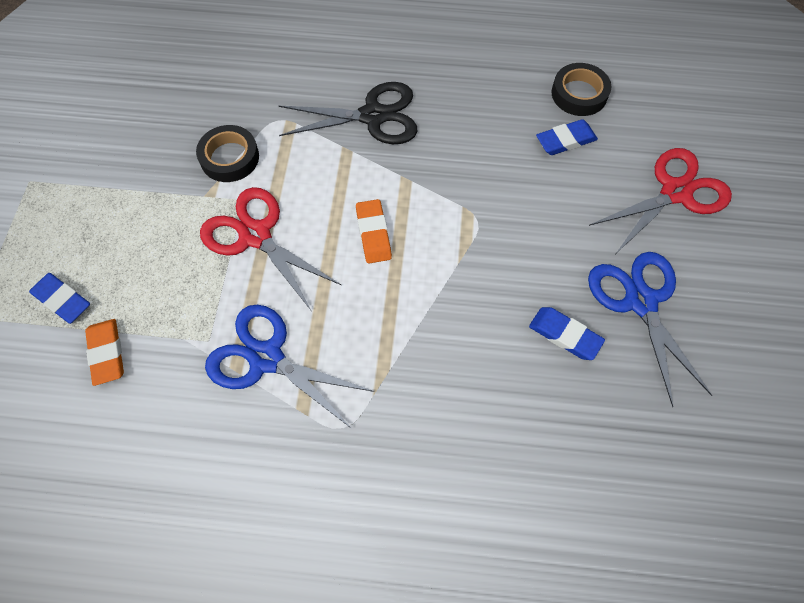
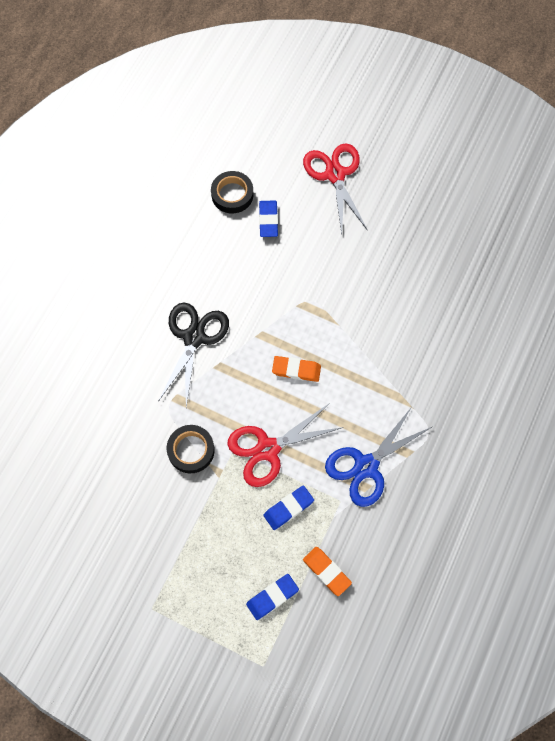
camera: 70 degrees left, 5 degrees up
orange eraser [85,319,124,386] -> orange eraser turned 45 degrees clockwise [303,547,352,596]
blue eraser [529,307,605,360] -> blue eraser moved to [263,485,314,530]
blue scissors [588,252,712,407] -> none

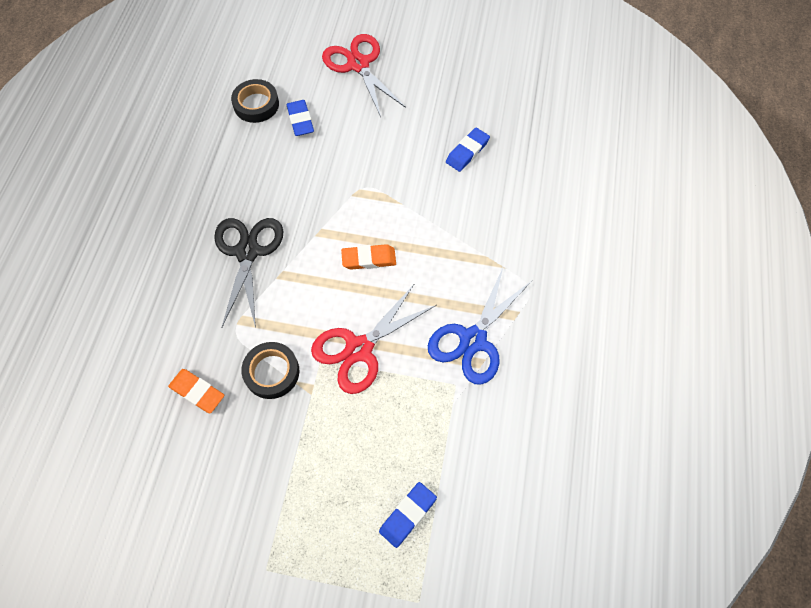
camera: 15 degrees left, 5 degrees down
blue eraser [263,485,314,530] -> blue eraser moved to [446,128,490,172]
orange eraser [303,547,352,596] -> orange eraser moved to [168,369,224,413]

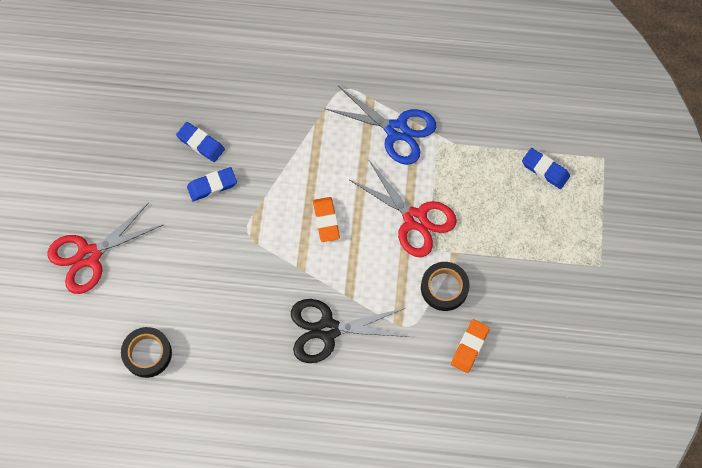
camera: 95 degrees left, 5 degrees up
blue eraser [287,100,314,136] -> blue eraser moved to [187,167,237,201]

